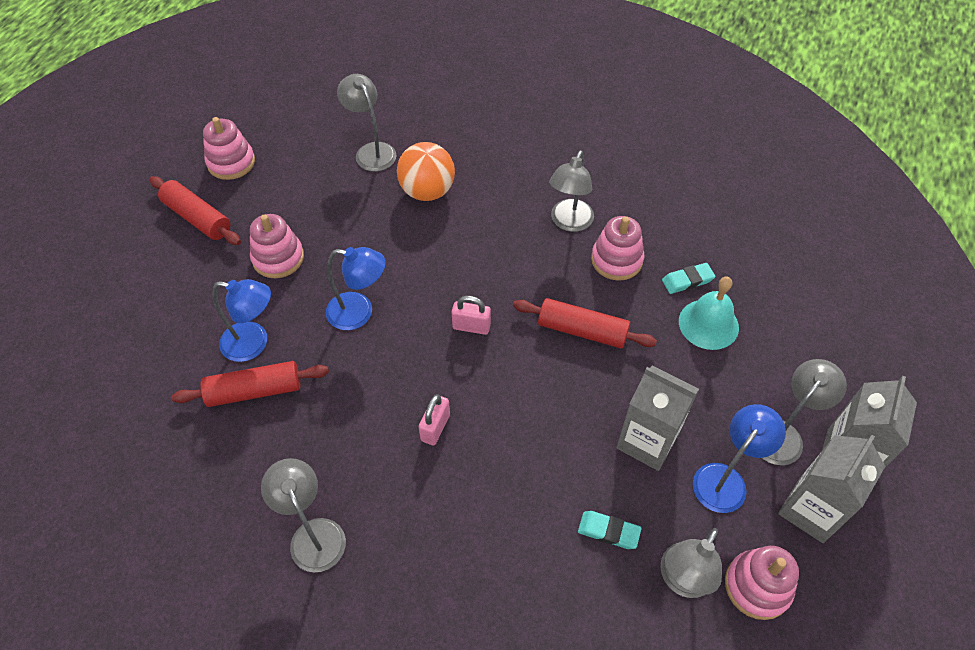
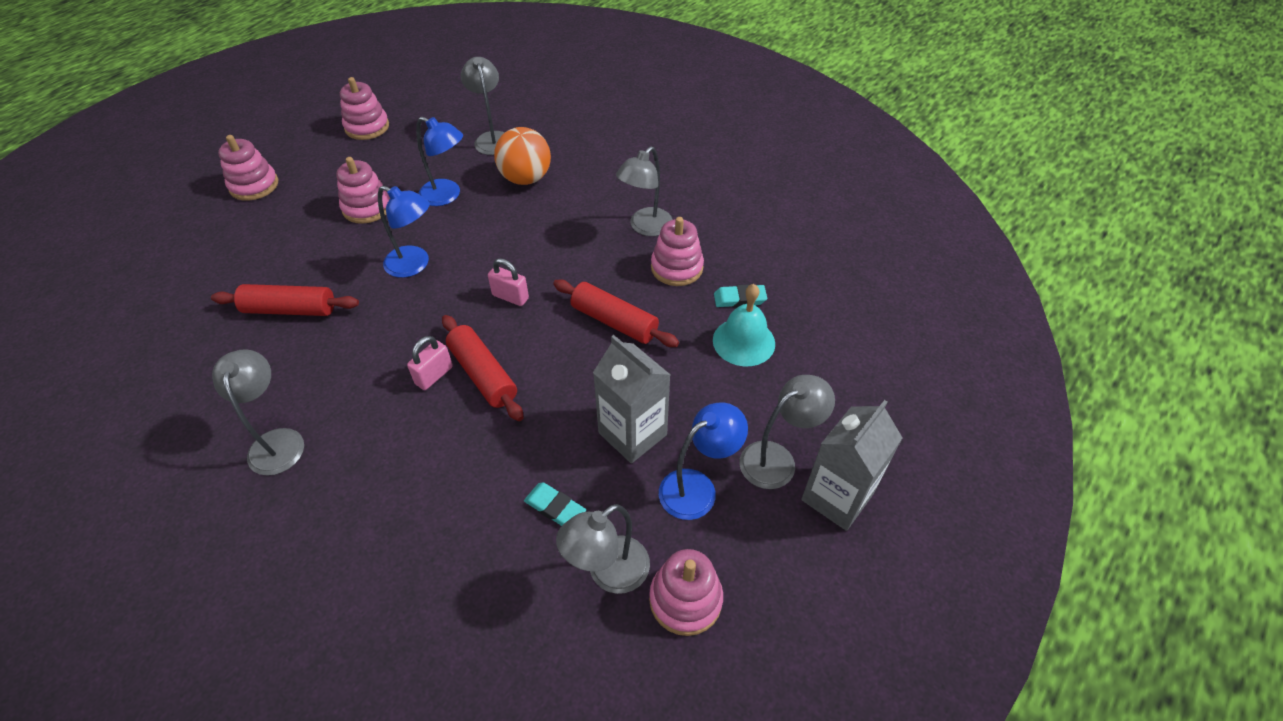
camera: 15 degrees right, 5 degrees down
red rolling pin [149,176,241,245] -> red rolling pin moved to [442,315,524,421]
blue lamp [212,279,271,362] -> blue lamp moved to [416,117,463,206]
grey carton [778,435,885,543] -> none
none -> pink stacking toy [218,135,278,201]

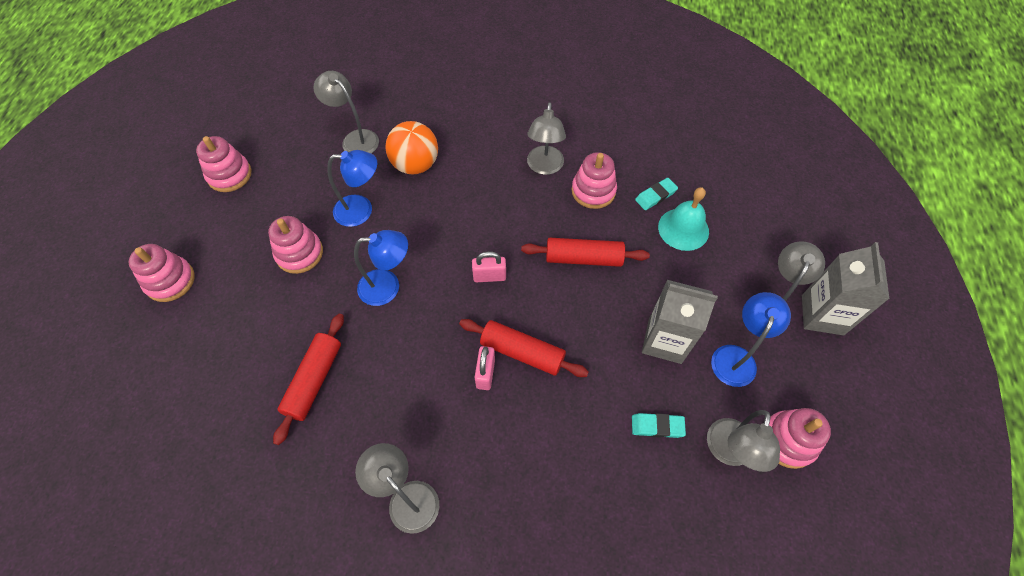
camera: 30 degrees left, 10 degrees up
red rolling pin [211,284,359,316] -> red rolling pin turned 45 degrees counterclockwise [273,314,344,445]

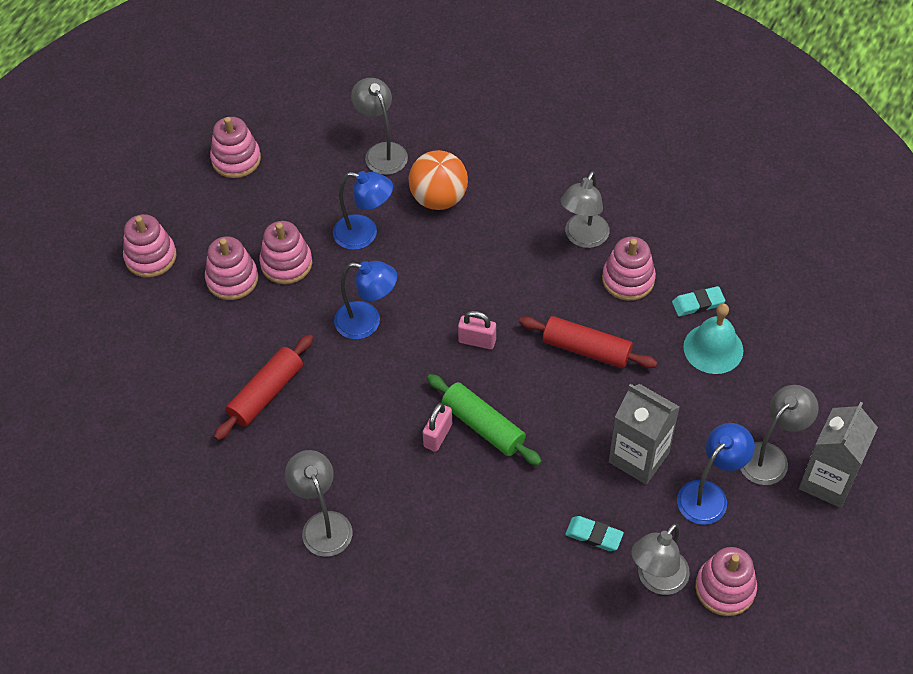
camera: 20 degrees right, 5 degrees down
red rolling pin [459,319,589,377] -> green rolling pin [427,374,542,466]
none -> pink stacking toy [205,236,258,300]

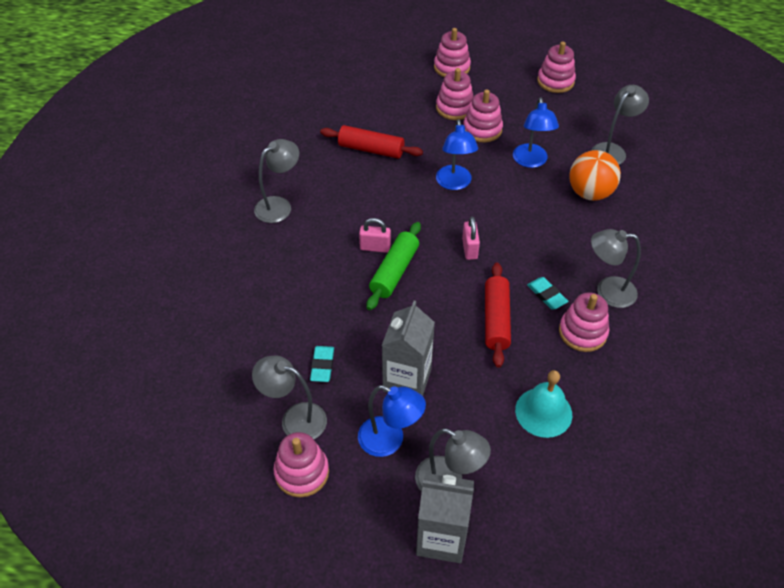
camera: 70 degrees right, 5 degrees down
turquoise eraser [672,286,725,317] -> turquoise eraser moved to [527,277,568,310]

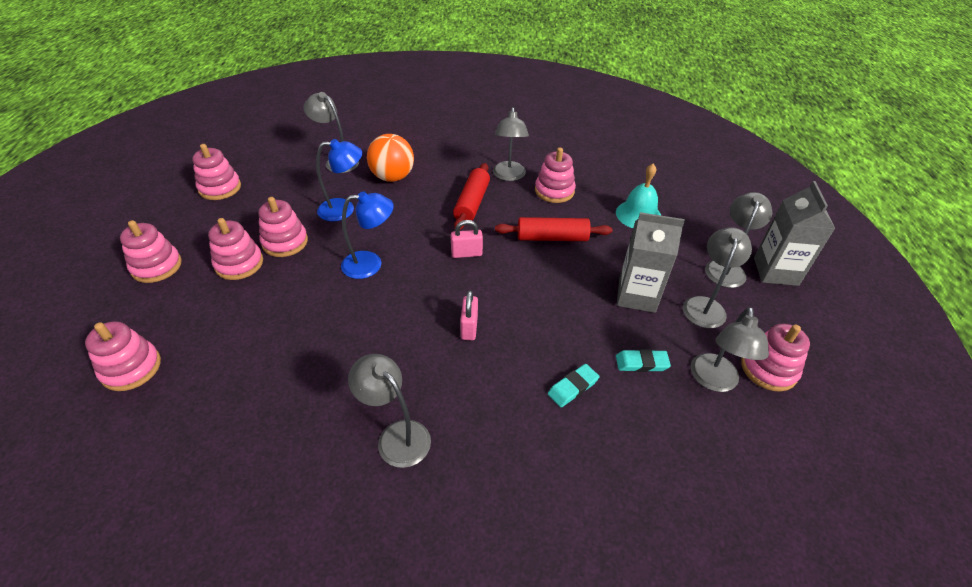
camera: 95 degrees left, 5 degrees down
red rolling pin [320,125,423,159] -> red rolling pin moved to [453,163,490,230]
blue lamp [358,385,426,457] -> grey lamp [683,227,752,328]
green rolling pin [367,222,421,310] -> none
turquoise eraser [527,277,568,310] -> turquoise eraser moved to [548,364,599,407]
none -> pink stacking toy [85,322,161,391]

